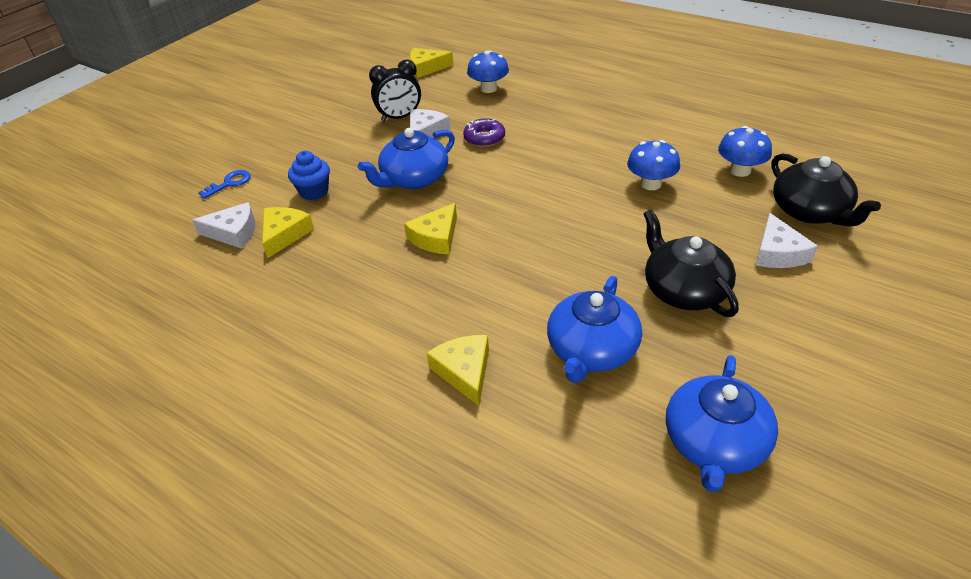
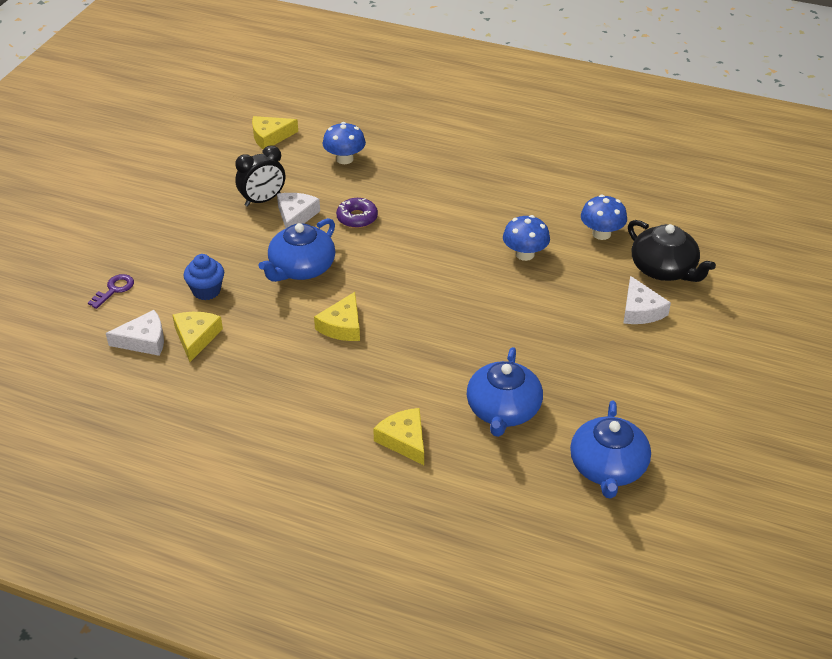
camera: 15 degrees left, 0 degrees up
blue key [198,170,251,199] -> purple key [88,274,134,309]
black teapot [644,210,739,317] -> none

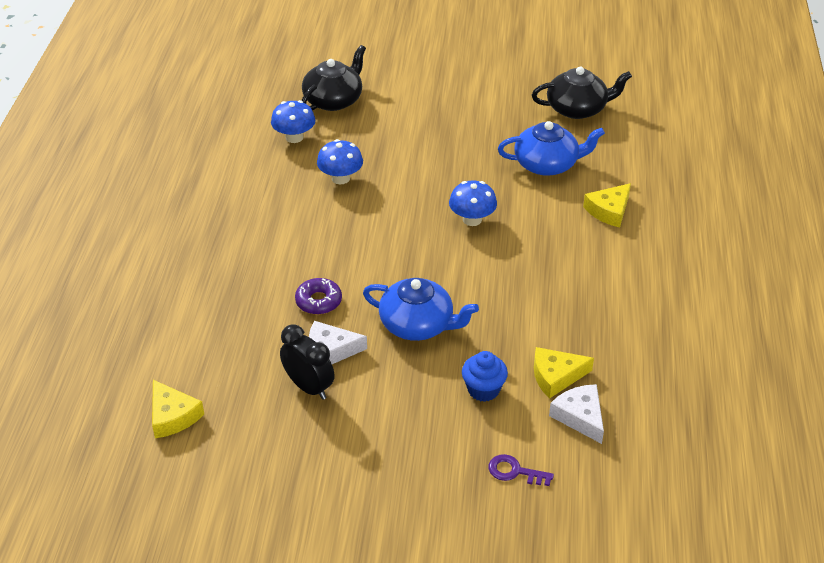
camera: 105 degrees left, 0 degrees up
yellow cheese [314,292,360,341] -> none
blue mushroom [322,122,366,164] -> blue mushroom moved to [449,180,497,226]
blue teapot [570,401,651,499] -> black teapot [532,67,632,119]
white cheese [624,276,671,324] -> none

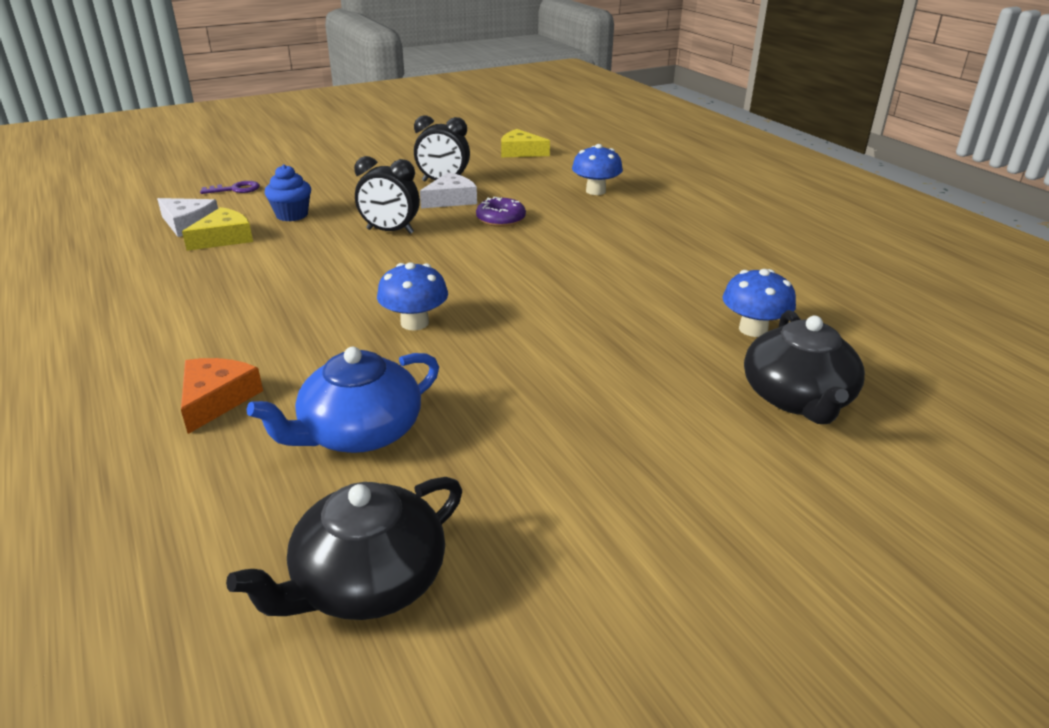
camera: 145 degrees right, 10 degrees down
blue mushroom [317,139,363,184] -> blue mushroom moved to [572,144,623,195]
blue teapot [363,278,479,341] -> black clock [354,156,420,234]
yellow cheese [583,183,631,228] -> orange cheese [181,358,263,434]

